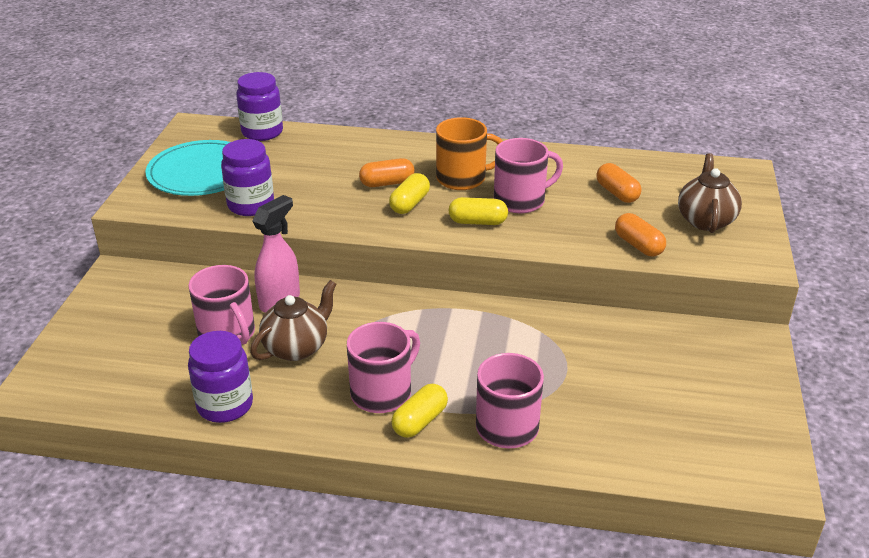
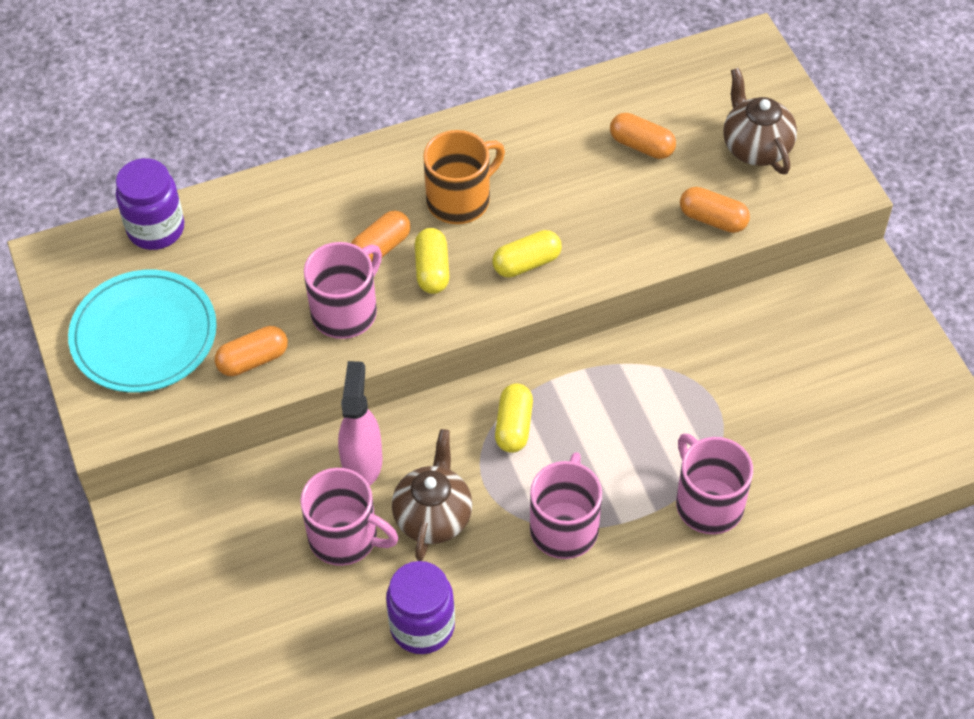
camera: 30 degrees left, 20 degrees up
purple jar [221,139,274,216] -> orange capsule [215,326,288,376]
yellow capsule [391,384,448,438] -> yellow capsule moved to [495,383,533,453]
pink mug [494,138,563,213] -> pink mug moved to [304,242,382,339]

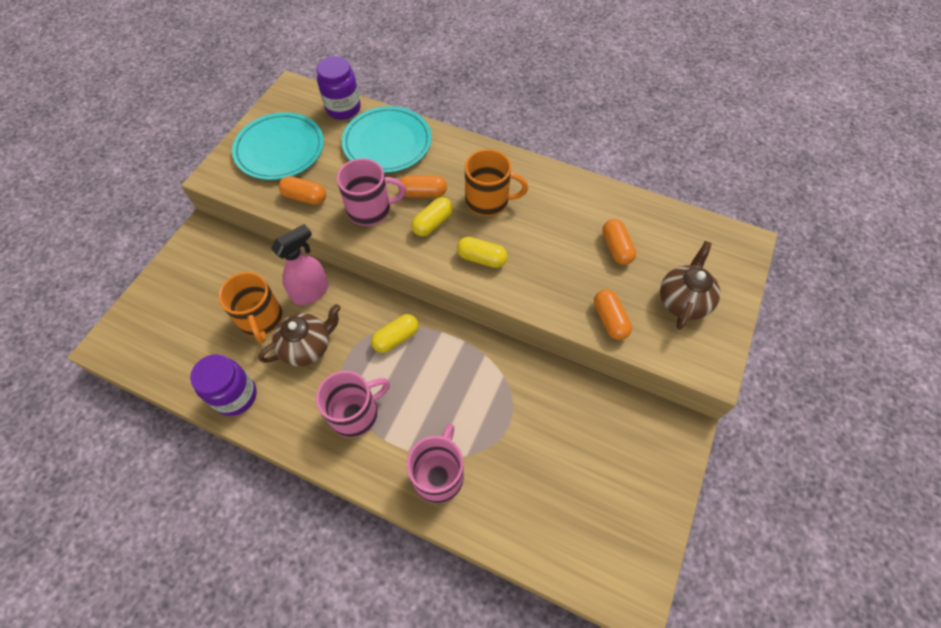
camera: 45 degrees right, 5 degrees up
pink mug [300,468,399,566] -> orange mug [218,272,283,343]
none -> turquoise plate [342,106,432,173]

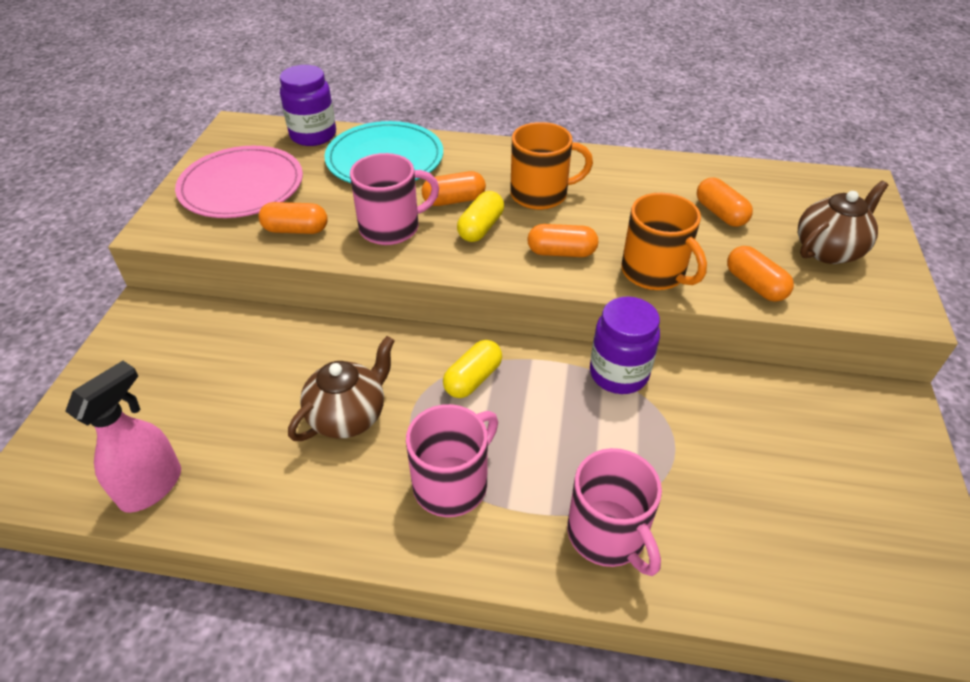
camera: 15 degrees left, 15 degrees down
purple jar [190,354,257,416] -> purple jar moved to [590,296,660,394]
orange mug [218,272,283,343] -> orange mug moved to [621,193,707,290]
turquoise plate [232,112,324,180] -> pink plate [175,146,303,218]
pink spray bottle [271,224,329,305] -> pink spray bottle moved to [65,361,181,513]
pink mug [407,423,464,503] -> pink mug turned 150 degrees clockwise [567,448,662,576]
yellow capsule [457,237,508,268] -> orange capsule [527,224,598,257]
brown teapot [660,241,720,330] -> brown teapot turned 45 degrees clockwise [798,180,888,264]

